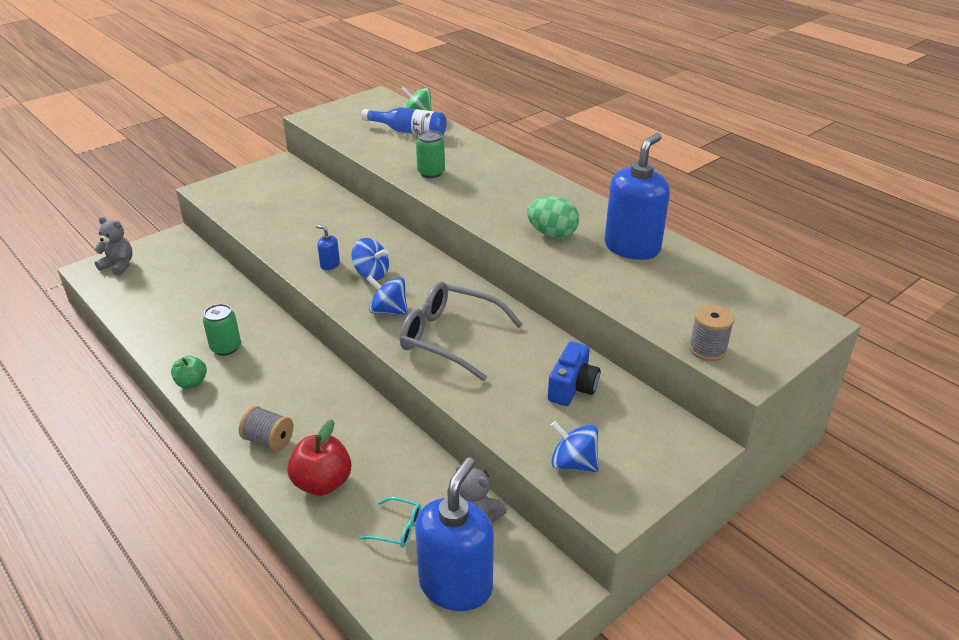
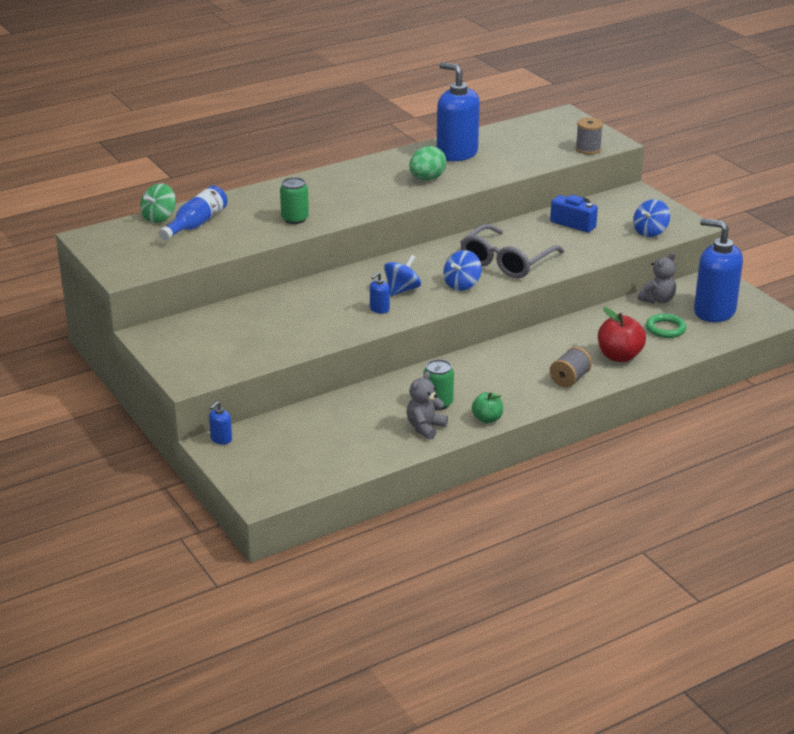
camera: 80 degrees left, 5 degrees down
grey teddy bear [94,217,133,276] -> grey teddy bear moved to [407,371,448,440]
turquoise glasses [359,497,421,548] -> green ring [646,314,687,338]
none -> blue soap dispenser [209,401,232,445]

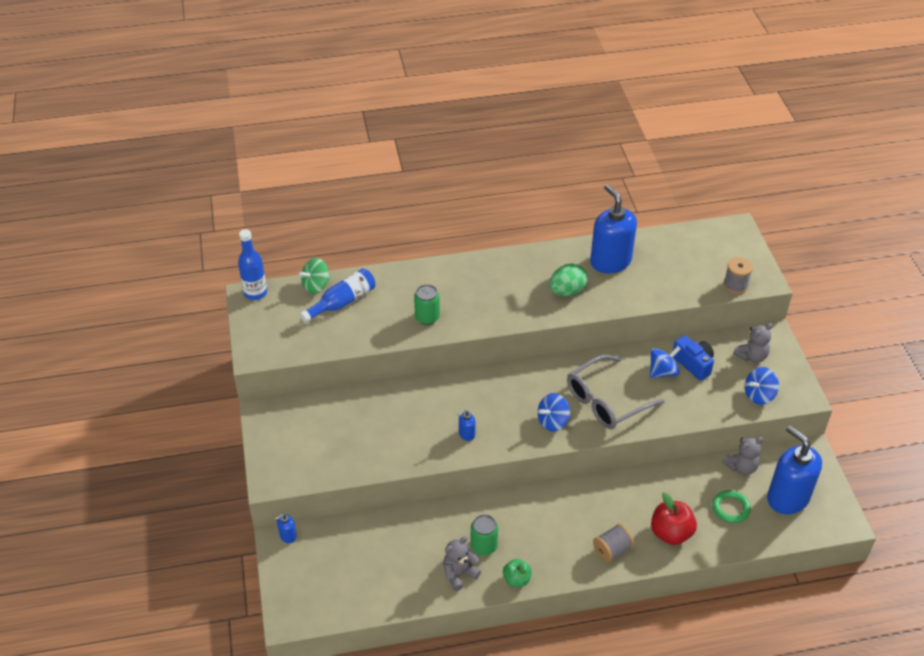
camera: 20 degrees right, 15 degrees up
blue spinning top [384,255,421,296] -> blue spinning top moved to [650,346,681,378]
none -> blue bottle [238,229,267,300]
none -> grey teddy bear [733,323,772,363]

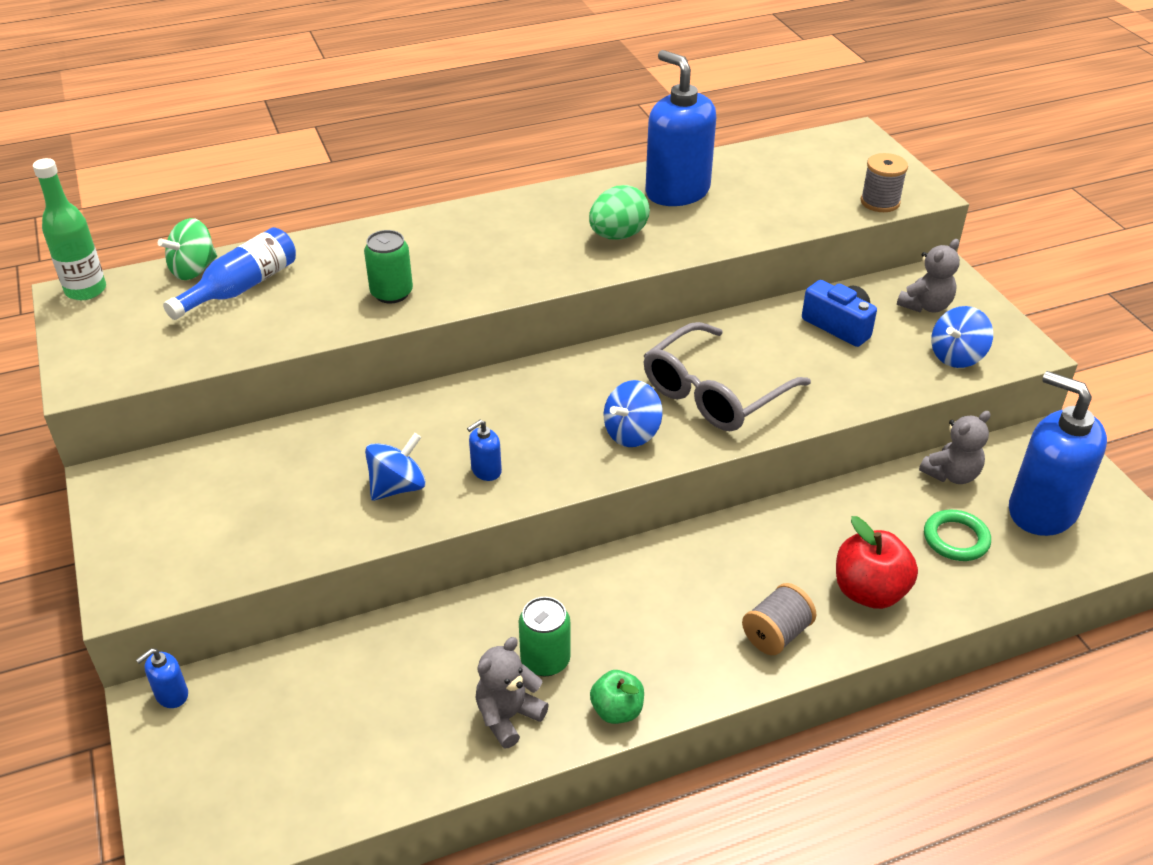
camera: 10 degrees left, 5 degrees down
blue bottle [238,229,267,300] -> green bottle [33,158,106,300]
blue spinning top [650,346,681,378] -> blue spinning top moved to [365,433,426,501]

